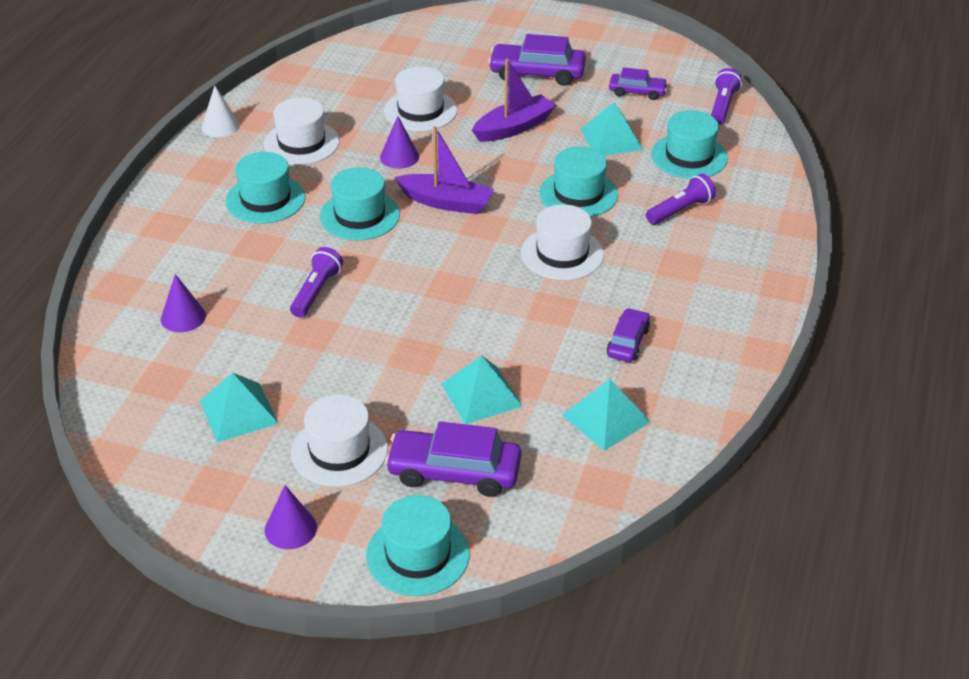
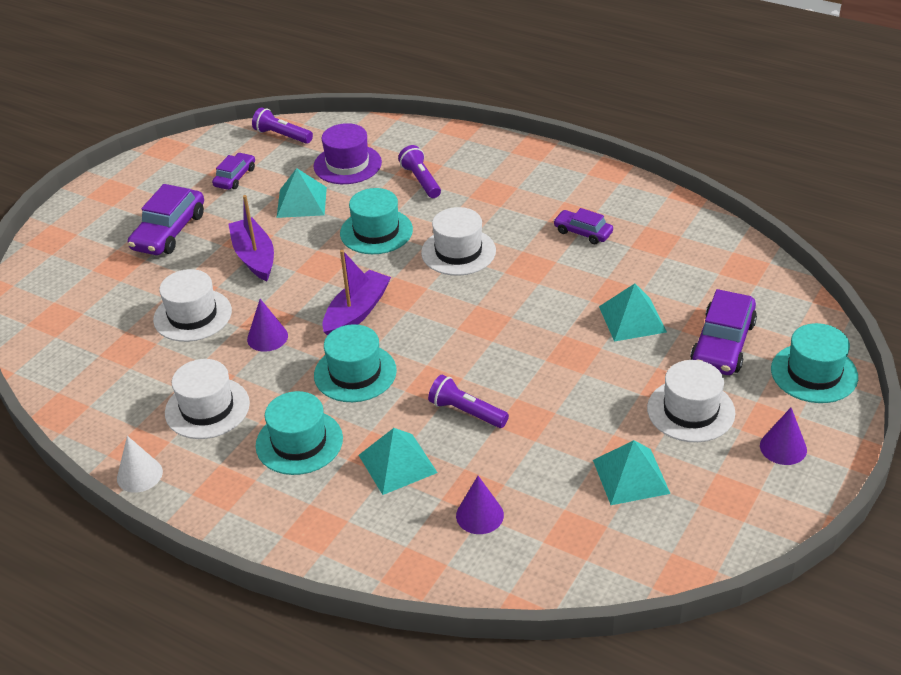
camera: 75 degrees left, 0 degrees up
turquoise pyramid [562,379,651,451] -> turquoise pyramid moved to [359,428,438,495]
turquoise hat [651,111,728,179] -> purple hat [314,123,382,184]

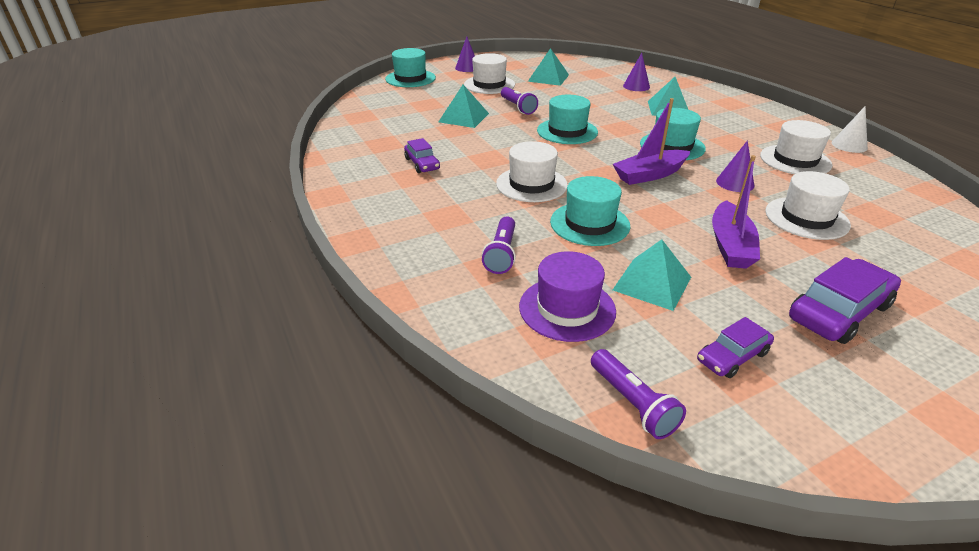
camera: 150 degrees left, 5 degrees down
turquoise hat [255,391,343,475] -> turquoise hat moved to [537,95,598,144]
purple flashlight [428,374,509,428] -> purple flashlight moved to [501,87,538,115]
purple car [690,289,757,375] -> none

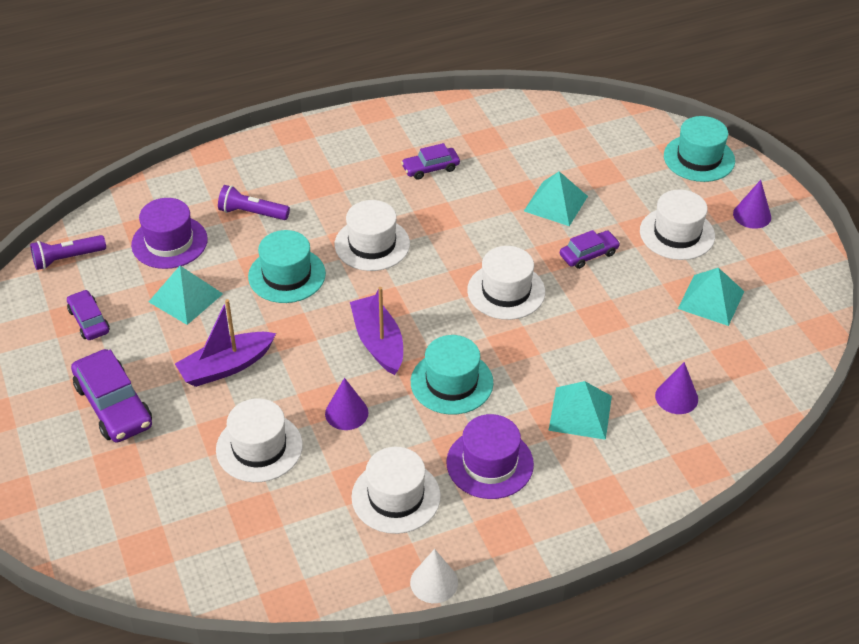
camera: 95 degrees right, 10 degrees up
purple flashlight [501,87,538,115] -> purple car [560,230,620,269]
turquoise hat [537,95,598,144] -> white hat [467,246,545,320]
purple boat [712,155,760,269] -> purple boat turned 45 degrees counterclockwise [175,299,276,387]
none -> purple hat [446,414,534,499]

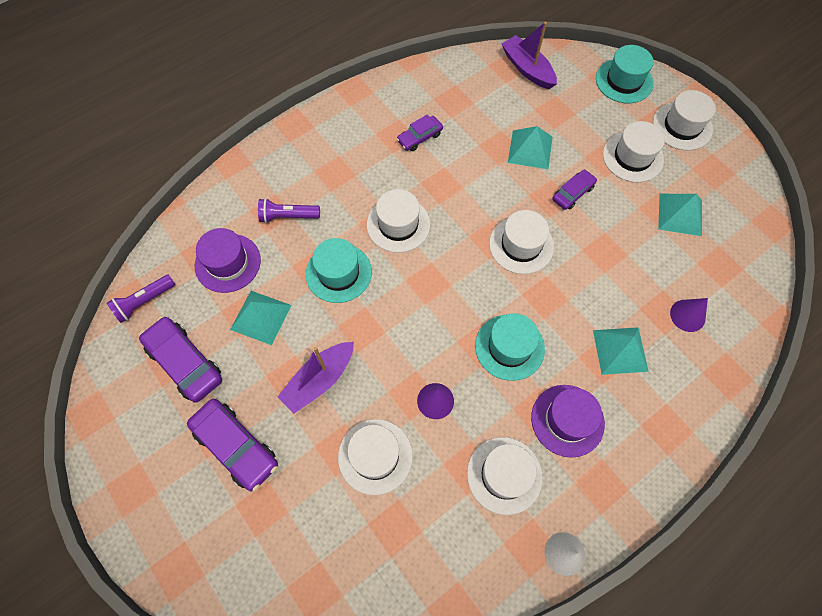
camera: 15 degrees left, 20 degrees up
purple car [67,290,110,340] -> purple car [139,317,222,403], size x1.69
purple boat [350,287,403,375] -> purple boat moved to [502,22,557,89]
purple cone [733,180,771,229] -> white hat [653,90,716,150]

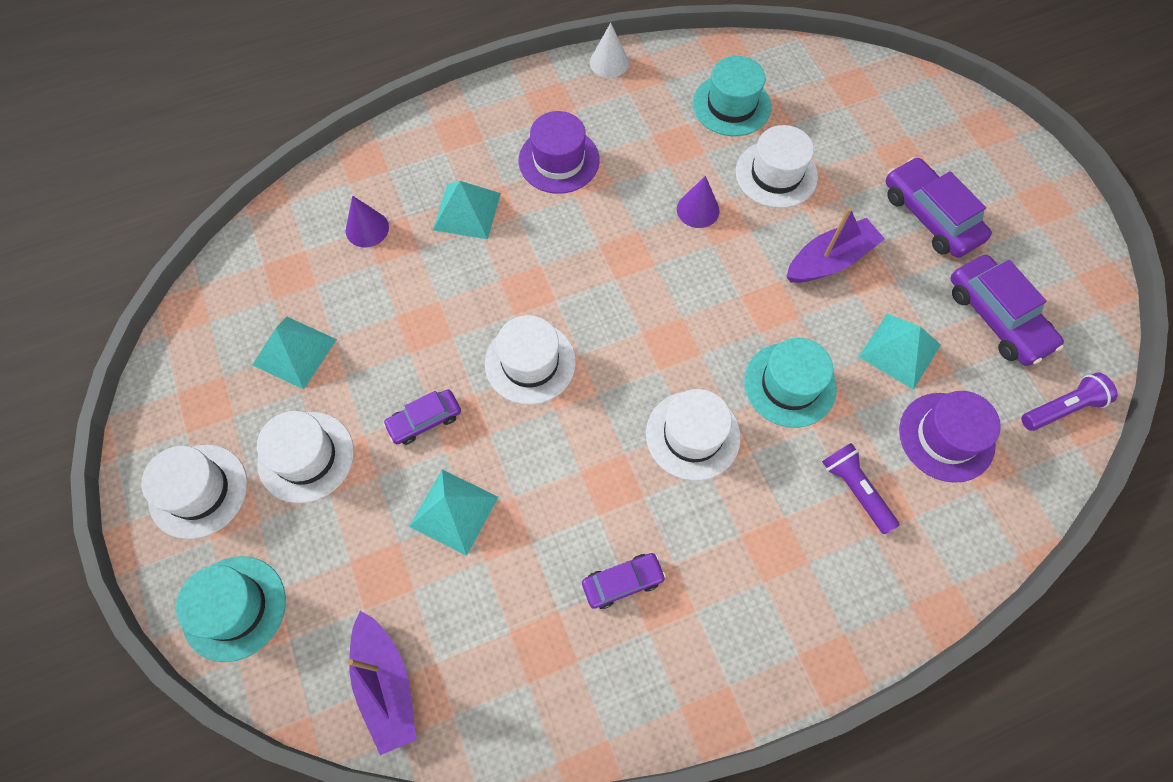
camera: 165 degrees left, 0 degrees up
purple flashlight [258,198,320,223] -> purple flashlight turned 135 degrees counterclockwise [822,443,899,534]
white hat [467,437,543,515] -> none
turquoise hat [475,313,545,381] -> turquoise hat moved to [693,56,771,136]

